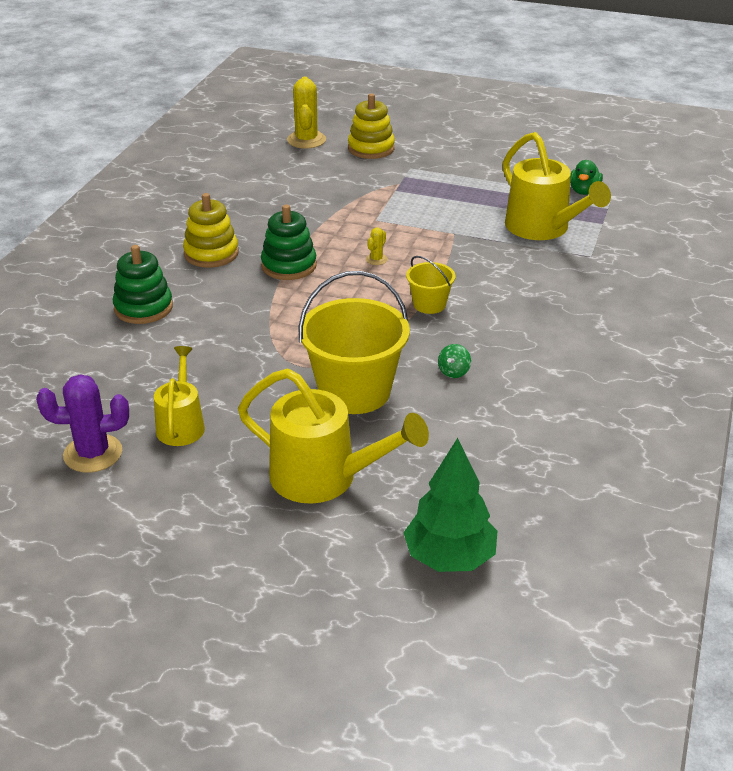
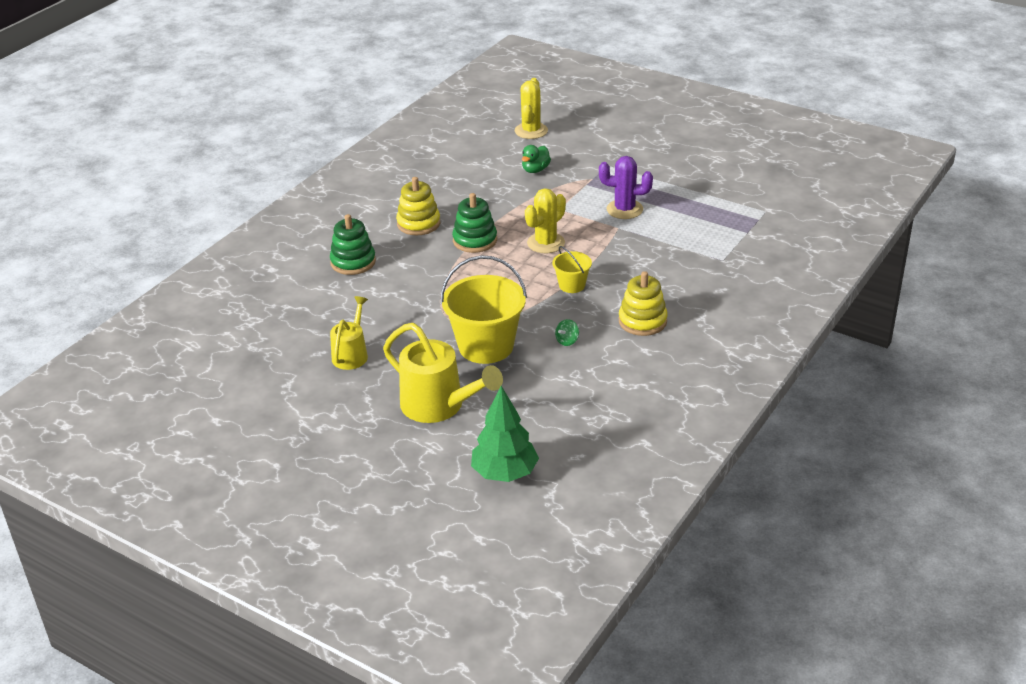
camera: 15 degrees right, 0 degrees up
purple cactus [36,374,129,473] -> purple cactus moved to [599,156,653,219]
yellow stacking toy [348,94,395,159] -> yellow stacking toy moved to [619,271,668,336]
yellow cactus [366,228,388,265] -> yellow cactus [525,188,566,253], size x2.12
yellow watering can [503,132,611,240] -> none
green duck [570,160,603,195] -> green duck moved to [522,145,551,173]

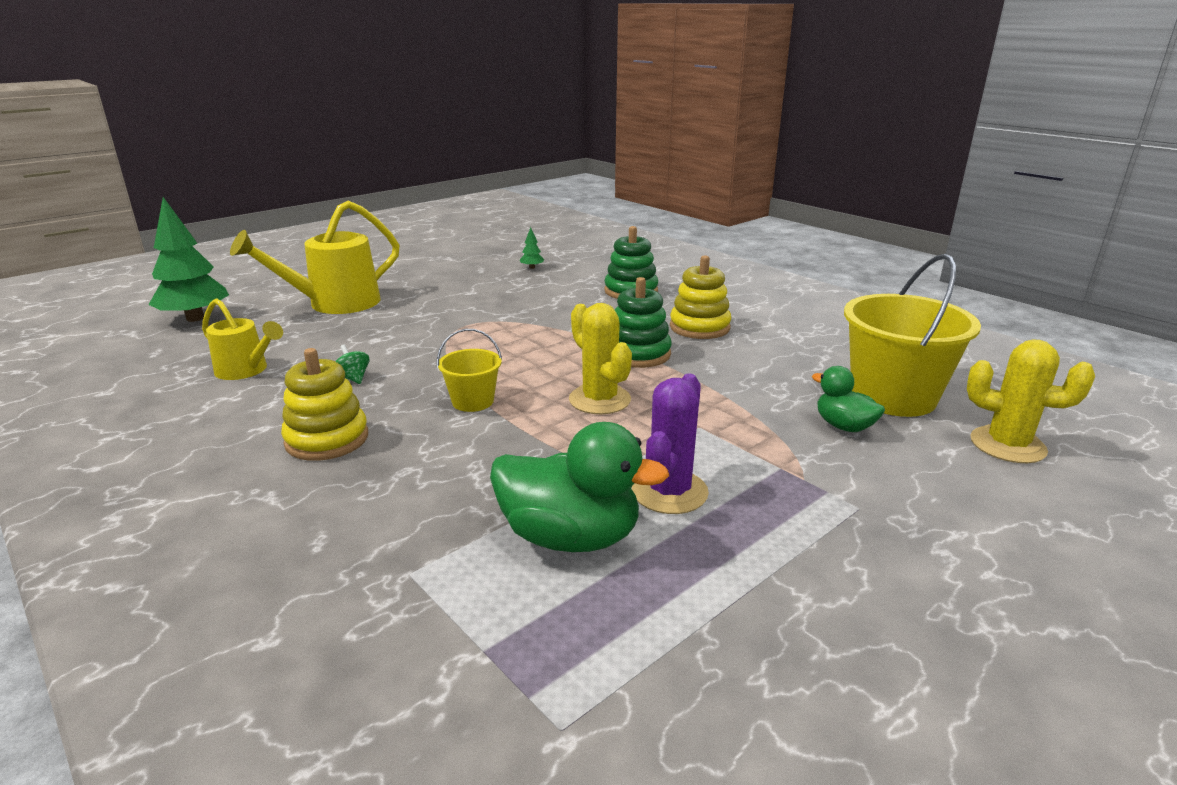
camera: 105 degrees right, 10 degrees down
yellow watering can [330,296,368,370] -> yellow watering can moved to [202,298,283,380]
yellow bucket [440,255,527,364] -> yellow bucket moved to [844,254,981,417]
none -> green duck [490,422,669,552]
none -> green tree [520,227,544,269]

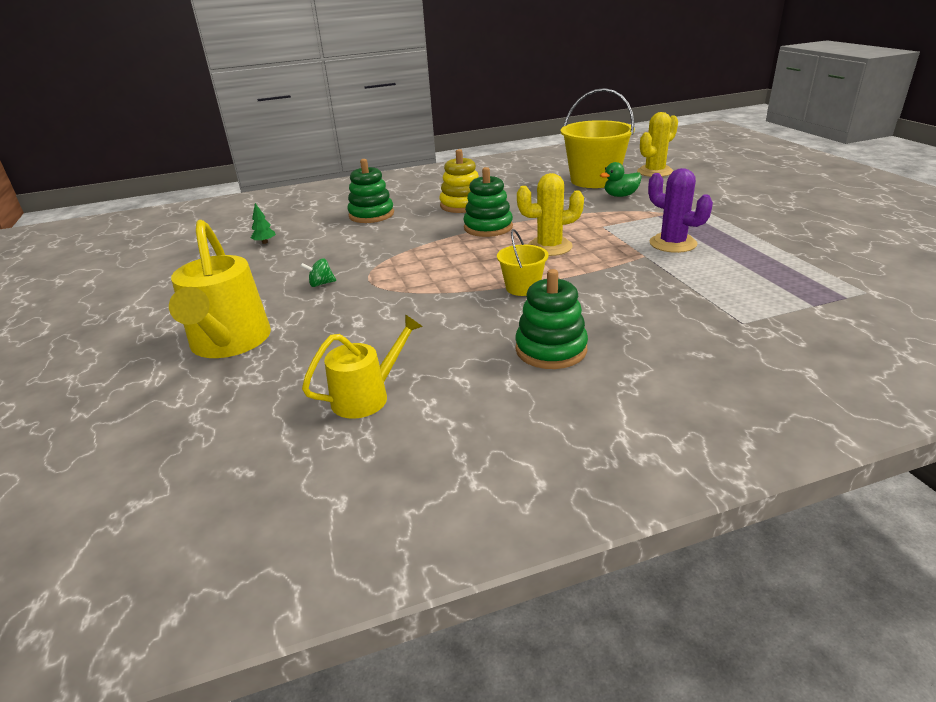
camera: 65 degrees left, 5 degrees up
green tree [148,197,229,322] -> none
yellow stacking toy [281,348,368,461] -> green stacking toy [515,269,588,369]
green spinning top [335,345,369,384] -> green spinning top moved to [300,258,336,287]
green duck [490,422,669,552] -> none

